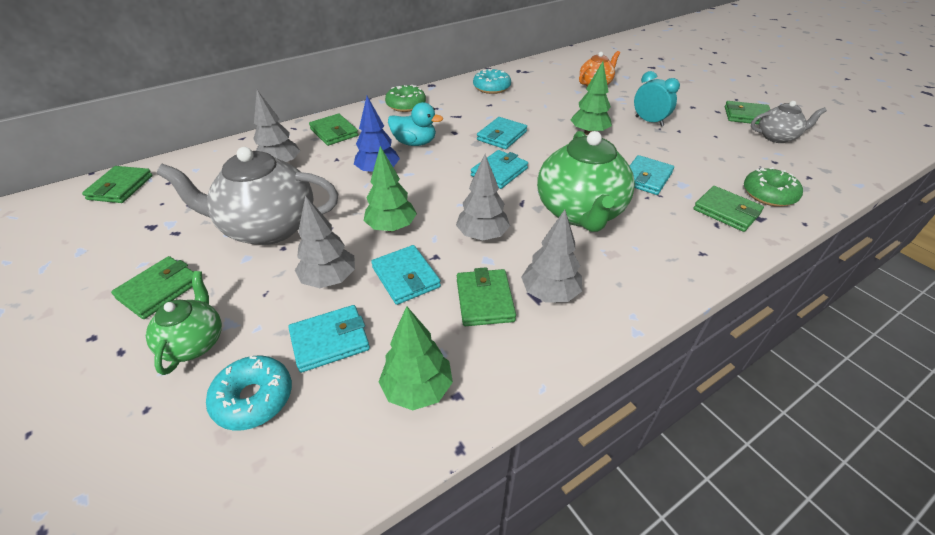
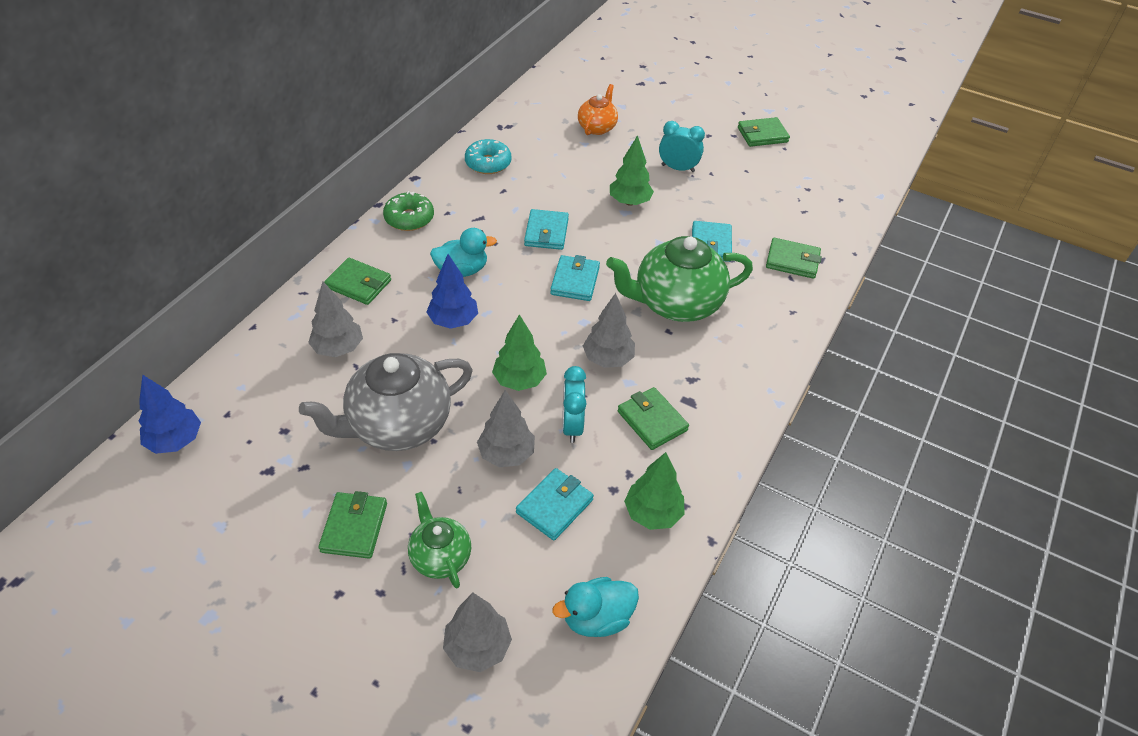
camera: 30 degrees left, 5 degrees up
green wallet [82,166,153,203] -> blue tree [139,375,201,454]
turquoise donut [206,356,292,431] -> none
turquoise wallet [371,245,441,305] -> turquoise clock [562,366,586,443]
grey tree [521,210,582,303] -> grey tree moved to [443,593,512,672]
green teapot [537,131,635,232] -> green teapot turned 105 degrees clockwise [606,236,753,322]
green donut [744,167,803,207] -> none
grey teapot [751,101,827,143] -> none
none -> turquoise duck [552,577,639,637]

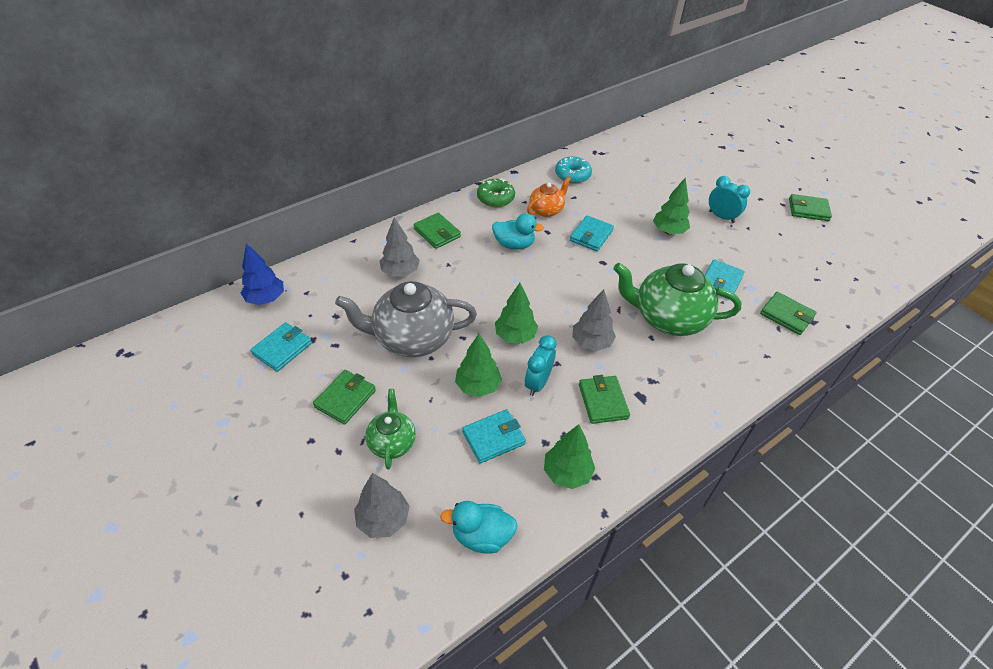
camera: 25 degrees right, 0 degrees up
blue tree [426,254,478,329] -> none
grey tree [477,390,535,467] -> green tree [455,334,502,397]
turquoise wallet [550,255,600,301] -> turquoise wallet moved to [250,322,312,372]
orange teapot [578,84,618,135] -> orange teapot moved to [527,177,571,217]

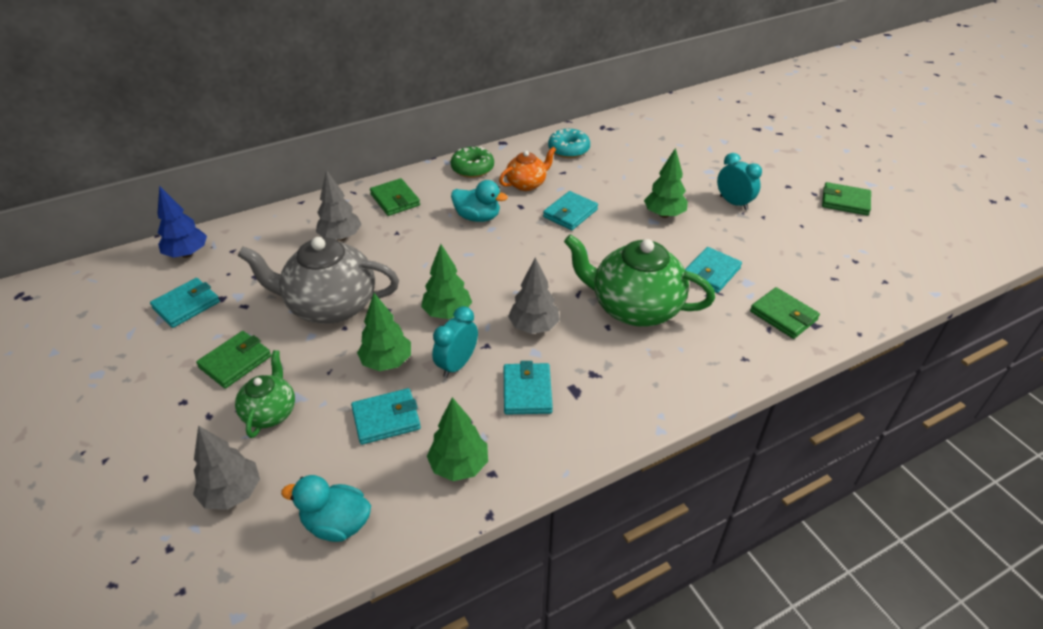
camera: 10 degrees right, 5 degrees down
green wallet [579,375,630,424] -> turquoise wallet [504,361,553,415]

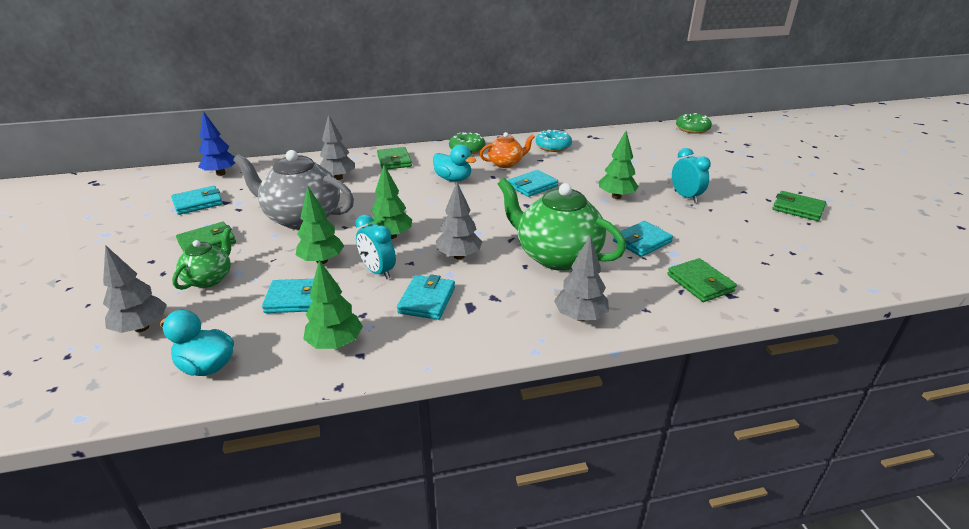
camera: 15 degrees right, 10 degrees down
turquoise clock [432,306,478,378] -> turquoise clock turned 90 degrees counterclockwise [355,215,396,279]
none -> grey tree [554,236,609,321]
none -> green donut [676,113,712,134]

